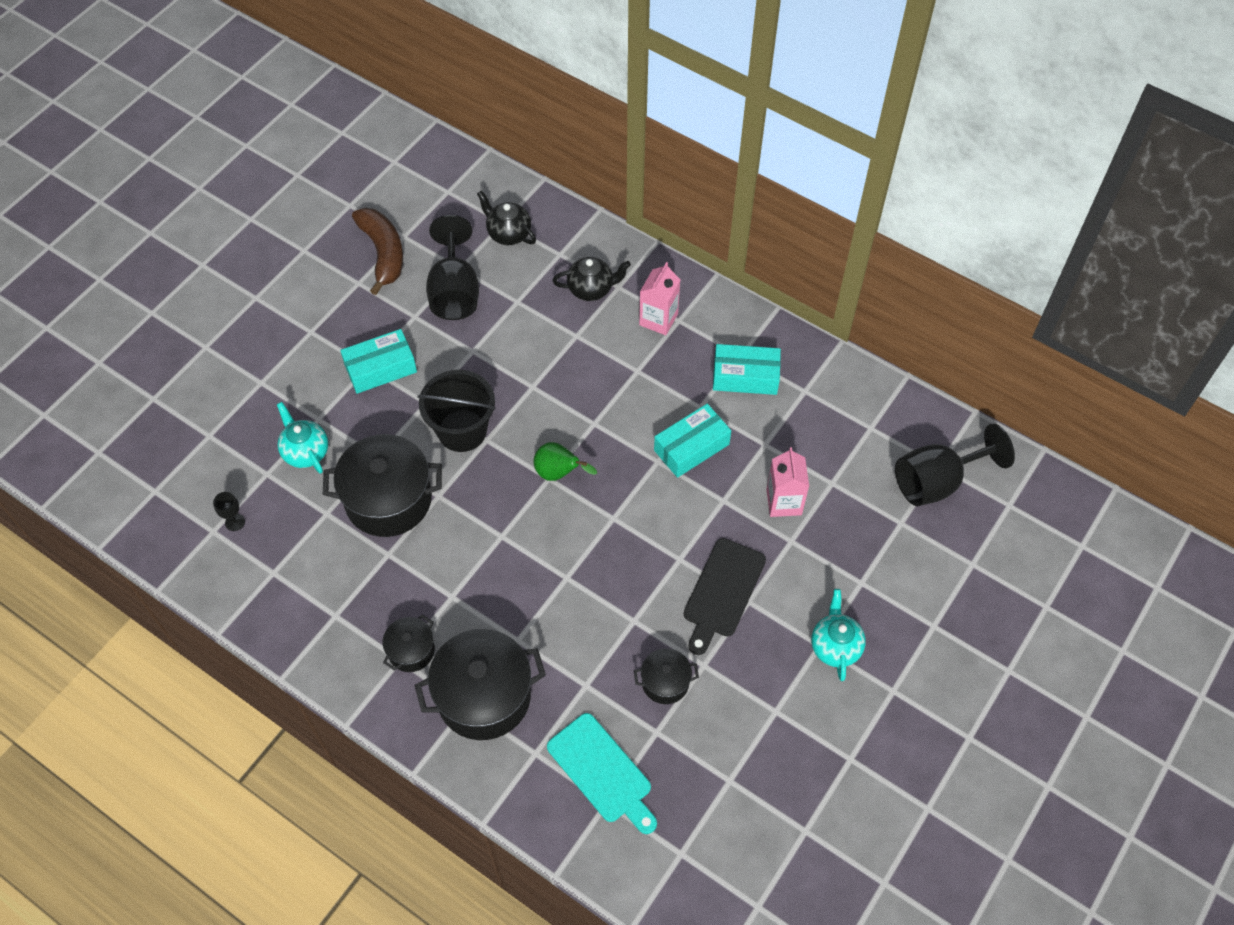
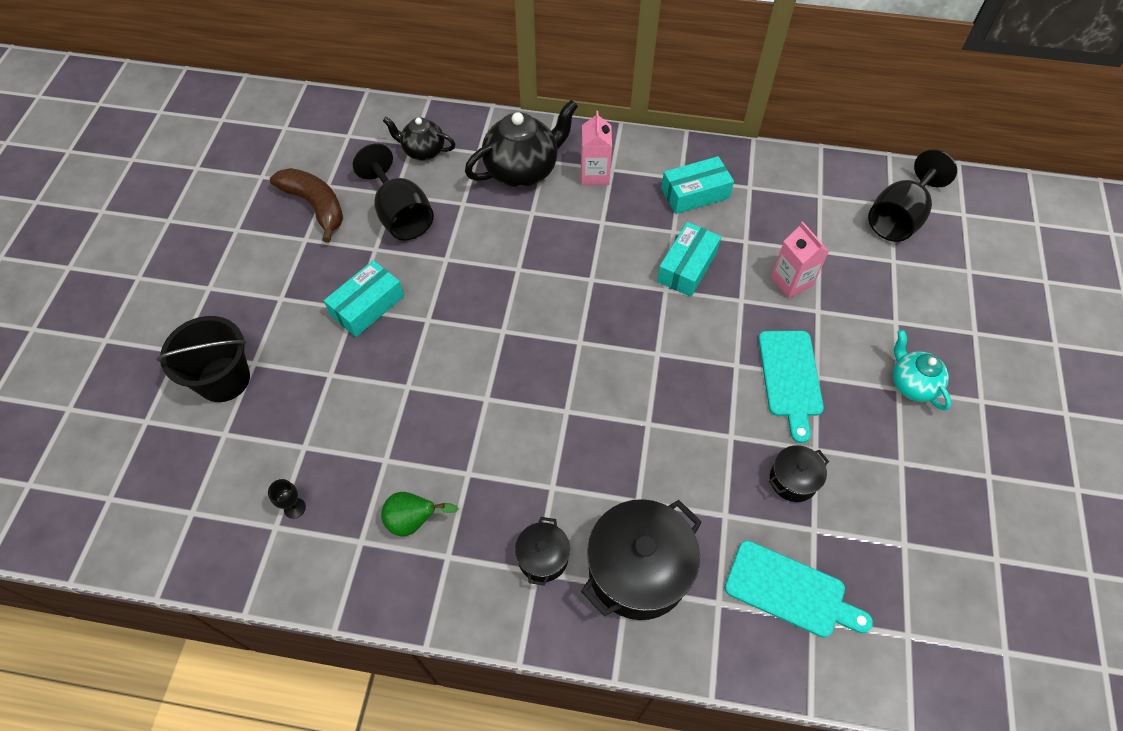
camera: 25 degrees left, 0 degrees up
turquoise teapot [277,402,328,474] -> none
black pot [323,434,442,537] -> none
black bucket [417,370,496,452] -> black bucket moved to [156,316,250,402]
green pear [533,442,597,481] -> green pear moved to [381,492,459,537]
black teapot [552,257,631,301] -> black teapot [465,100,578,187], size x1.69
black cutting board [684,538,766,655] -> turquoise cutting board [758,331,824,443]

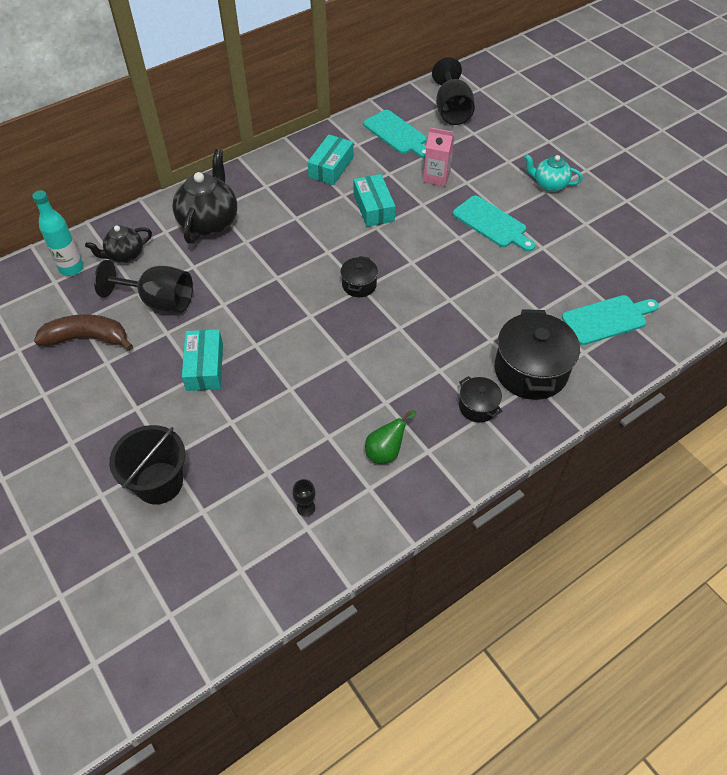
camera: 45 degrees left, 5 degrees down
pink carton [581,111,612,185] -> none
black pot [769,445,829,502] -> black pot moved to [341,256,378,297]
none -> turquoise bottle [32,190,83,276]
none -> turquoise cutting board [363,110,427,159]

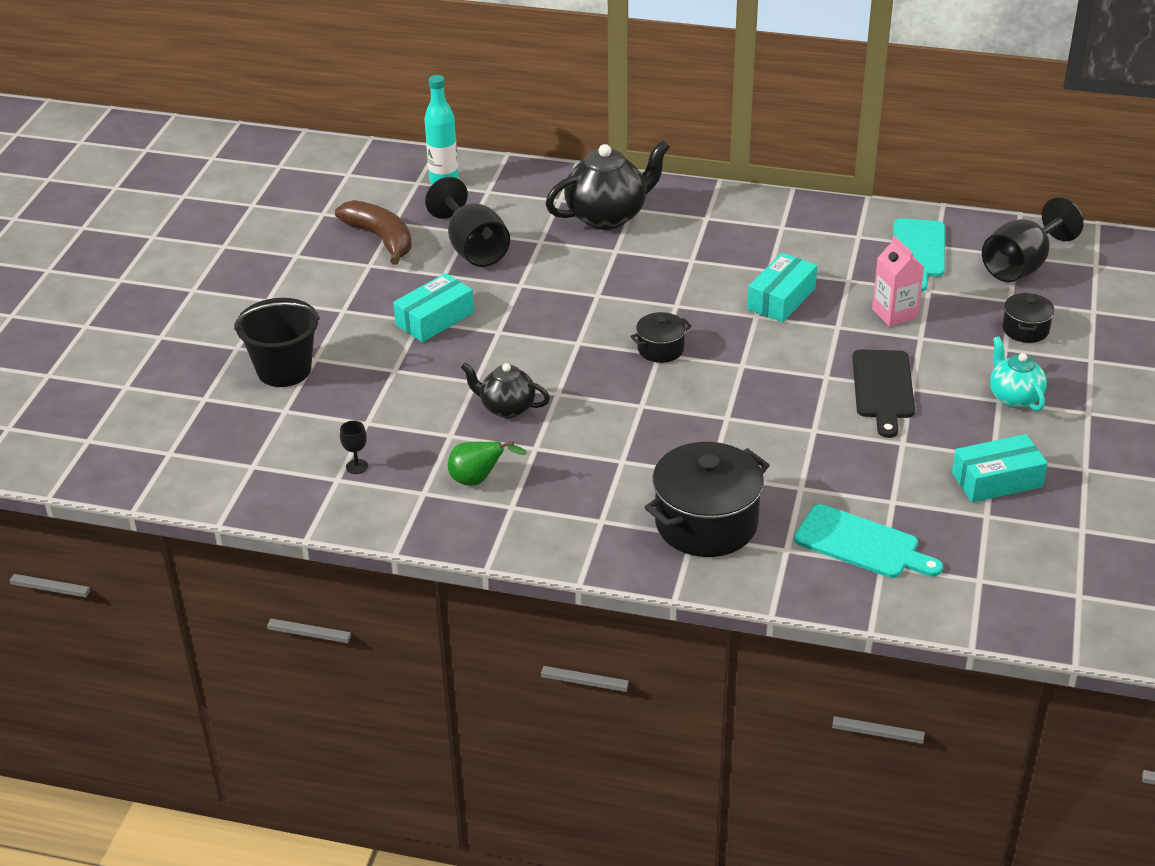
camera: 50 degrees right, 15 degrees down
black teapot [85,225,152,263] -> black teapot moved to [461,363,550,418]
turquoise box [308,134,354,185] -> turquoise box moved to [952,434,1048,502]
turquoise cutting board [453,195,535,252] -> black cutting board [852,349,915,438]
black pot [459,376,502,423] -> black pot moved to [1002,292,1055,343]

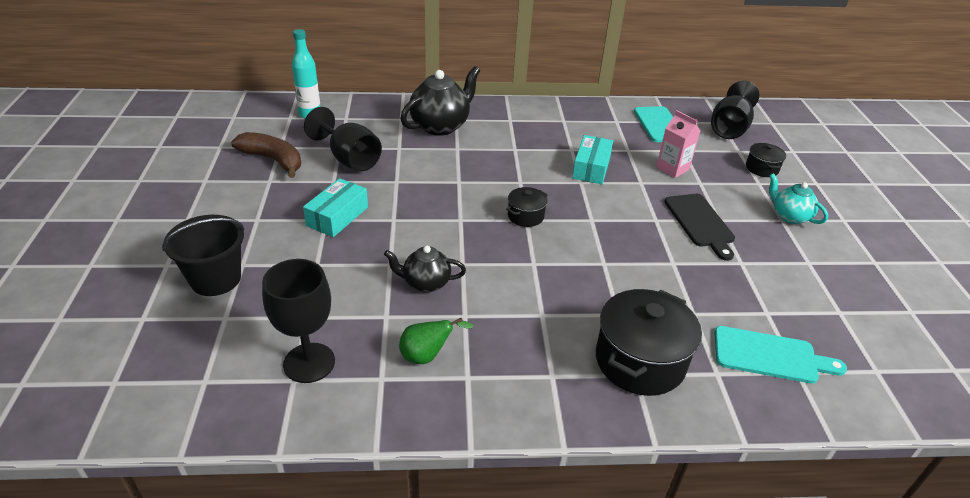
camera: 20 degrees left, 0 degrees up
black goblet [340,421,368,474] -> black goblet [262,259,335,383], size x2.41
turquoise box [952,434,1048,502] -> none

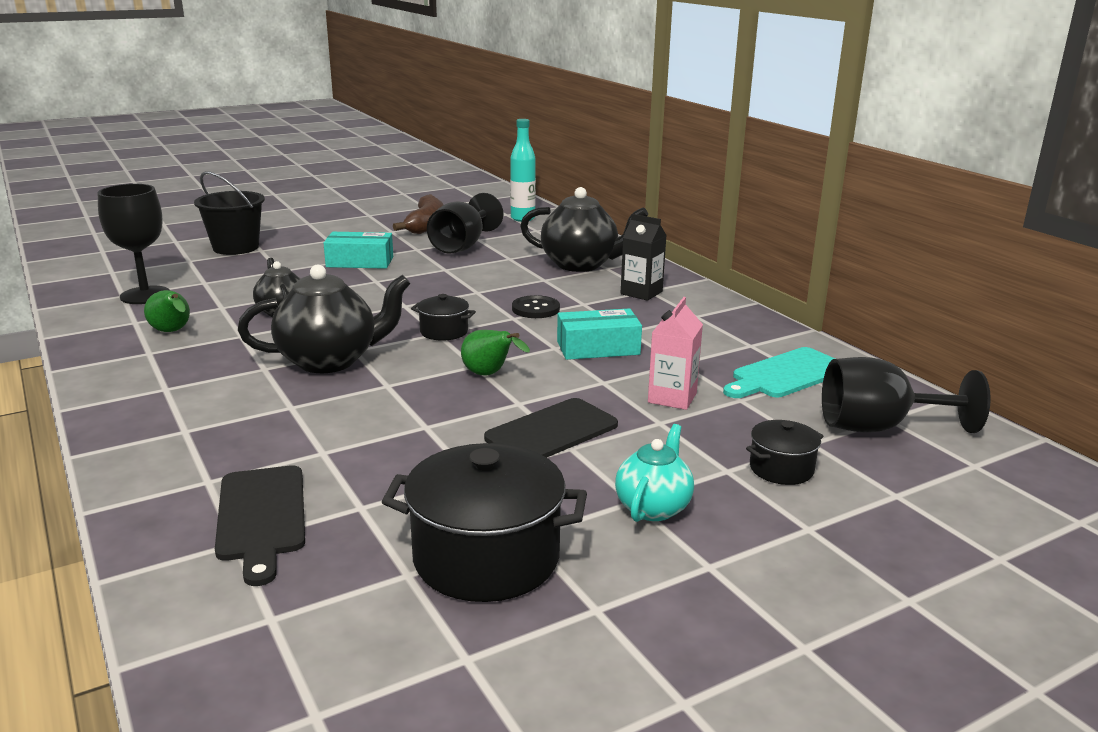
camera: 65 degrees right, 15 degrees down
black pot [596,289,702,396] -> black pot moved to [382,443,587,602]
turquoise cutting board [715,326,847,384] -> black cutting board [215,465,305,586]
none -> black teapot [238,265,410,373]
none -> green pear [461,330,530,375]
none -> black button [512,295,560,318]
none -> black carton [621,214,667,301]

